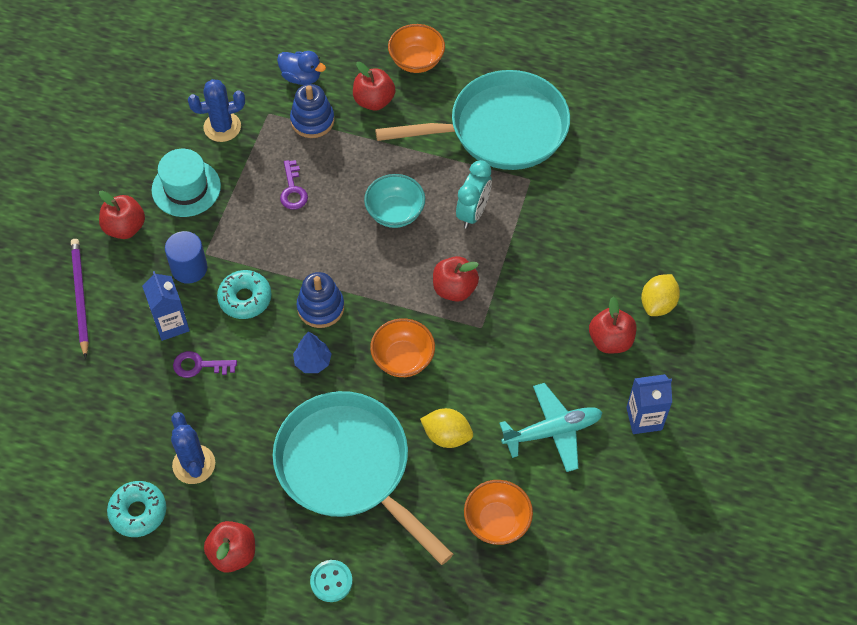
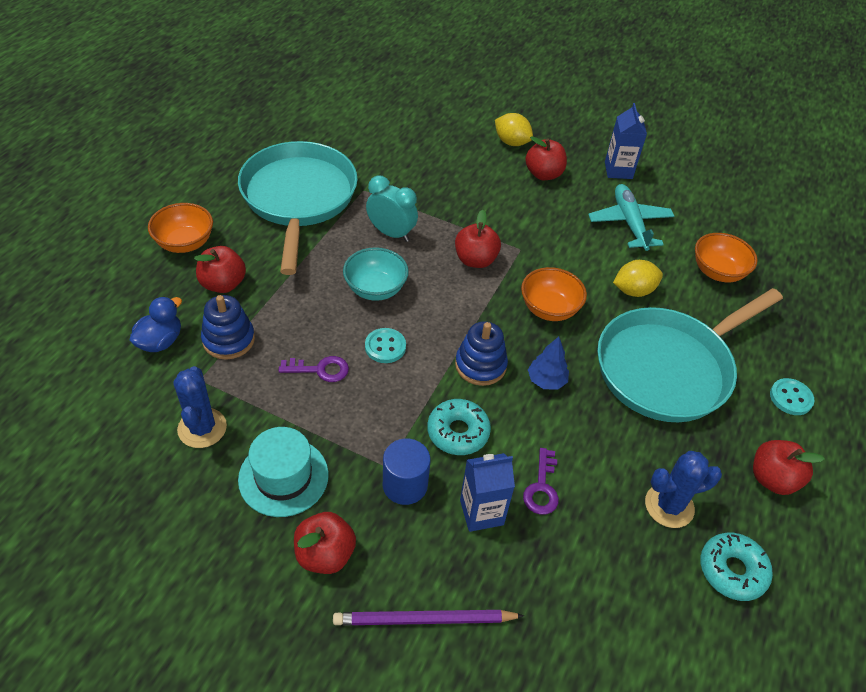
camera: 85 degrees left, 10 degrees down
yellow lemon [420,408,473,448] -> yellow lemon turned 45 degrees clockwise [613,260,663,297]
none -> turquoise button [365,328,406,363]

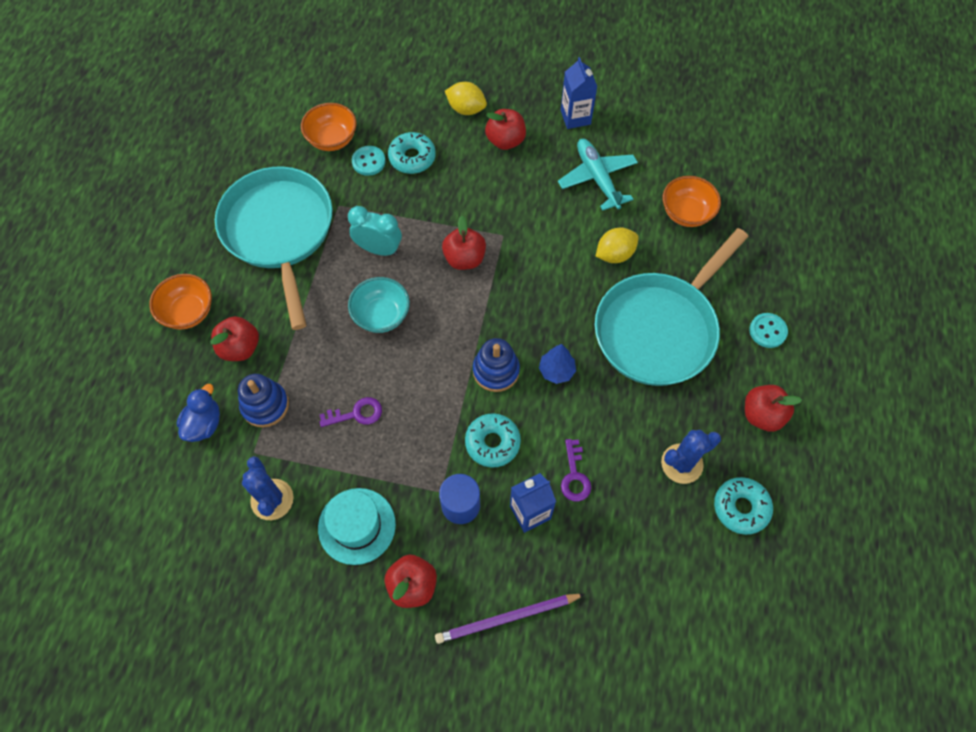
camera: 10 degrees left, 15 degrees up
turquoise button [365,328,406,363] -> turquoise button moved to [352,146,386,176]
orange bowl [521,267,587,321] -> orange bowl moved to [301,103,357,151]
none -> turquoise donut [388,132,436,174]

